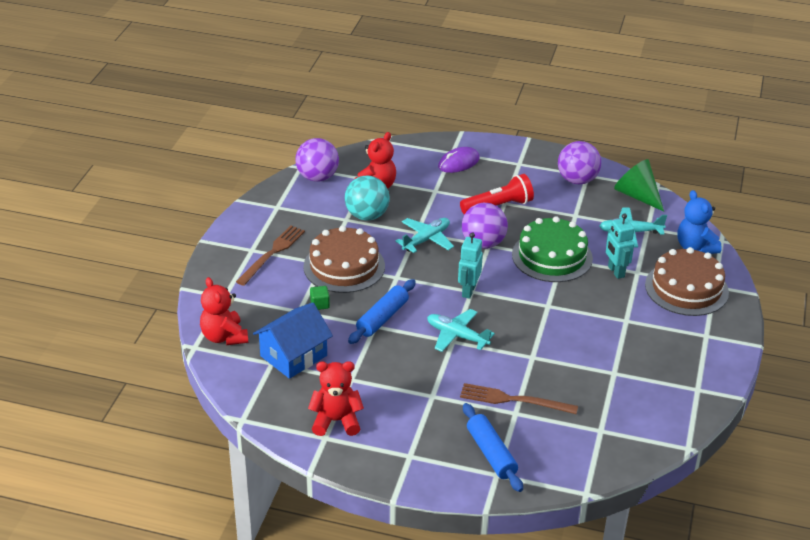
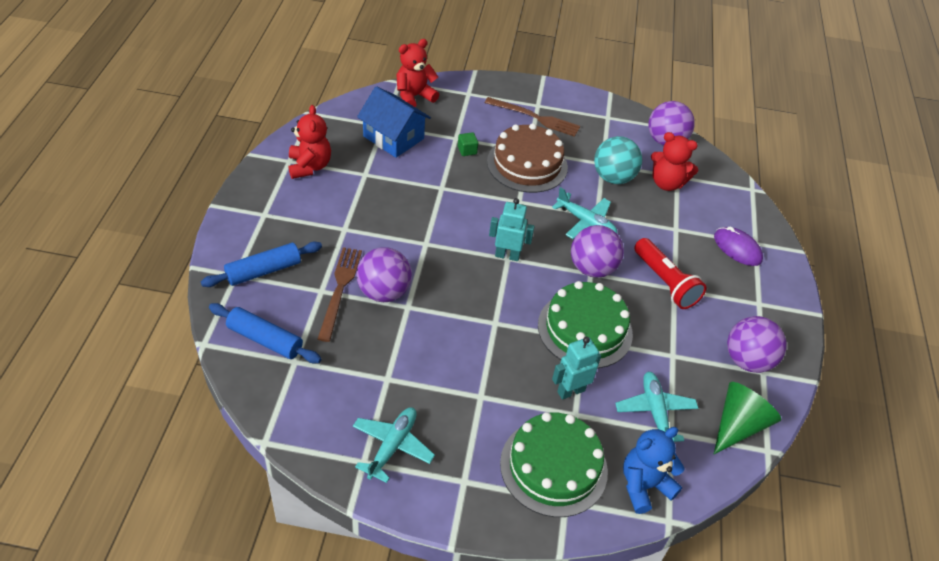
camera: 80 degrees right, 10 degrees up
blue rolling pin [348,279,416,344] -> blue rolling pin moved to [209,303,321,363]
turquoise plane [427,309,495,352] -> turquoise plane moved to [353,407,435,483]
brown cake [645,247,729,316] -> green cake [500,412,608,517]
none -> purple ball [356,247,412,302]

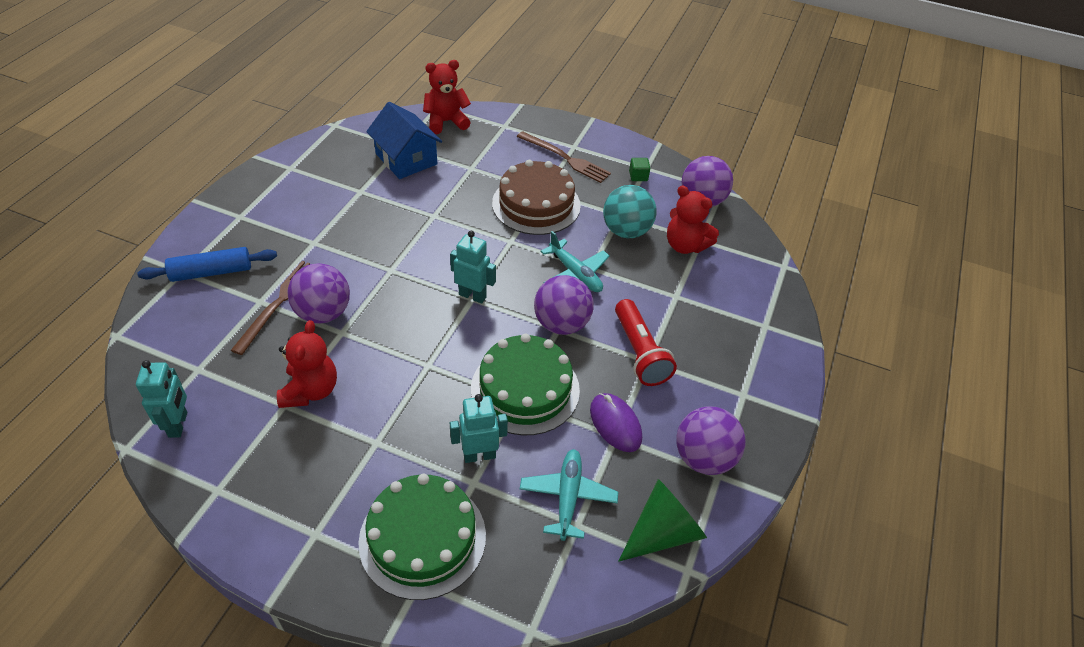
camera: 15 degrees right, 0 degrees up
blue rolling pin [209,303,321,363] -> none
red teddy bear [288,105,331,179] -> red teddy bear moved to [277,320,337,408]
turquoise plane [353,407,435,483] -> none
green cube [458,132,478,156] -> green cube moved to [629,158,650,181]
blue teddy bear [623,427,685,514] -> none
purple mouse [714,226,763,266] -> purple mouse moved to [590,393,642,452]
none -> turquoise robot [136,360,187,438]

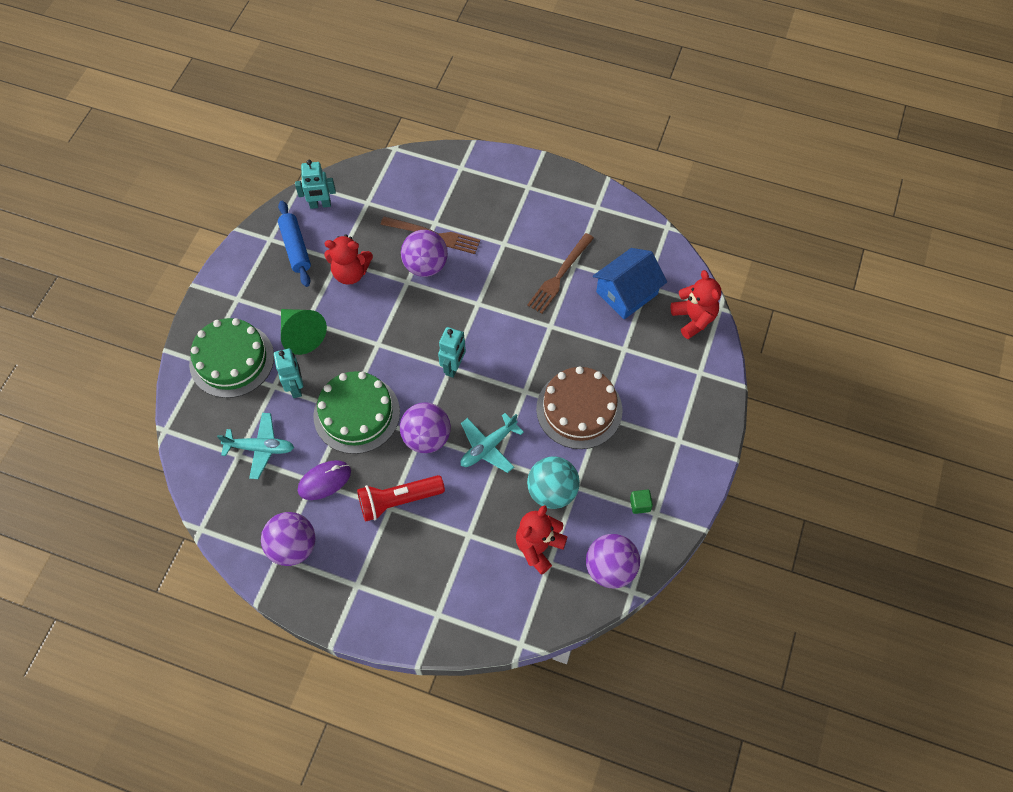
camera: 90 degrees right, 15 degrees up
blue rolling pin [137,247,277,282] -> blue rolling pin moved to [278,201,311,287]
brown fork [517,131,611,183] -> brown fork moved to [527,233,594,314]
green cone [619,479,707,561] -> green cone moved to [281,309,327,355]

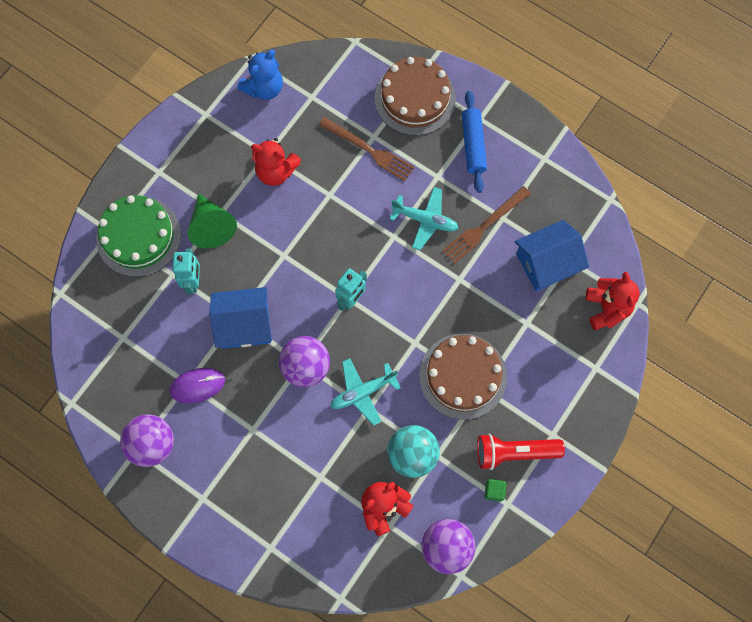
camera: 15 degrees right, 10 degrees up
turquoise plane [217,413,294,479] -> turquoise plane moved to [390,187,458,250]
blue rolling pin [278,201,311,287] -> blue rolling pin moved to [462,91,487,193]
turquoise robot [295,160,336,209] -> blue teddy bear [237,50,283,100]
green cake [314,371,400,454] -> blue house [209,287,272,348]
red flashlight [357,475,445,522] -> red flashlight moved to [477,434,565,470]
purple ball [401,230,448,277] -> none
none -> brown cake [375,57,456,136]

